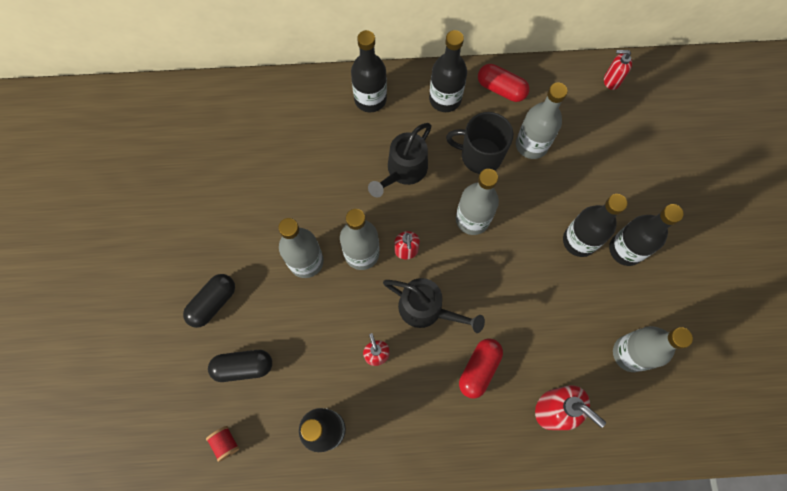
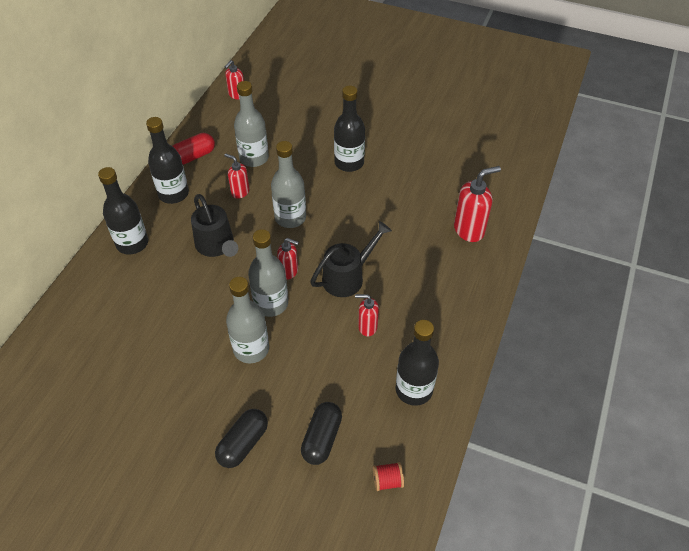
camera: 65 degrees left, 20 degrees down
black capsule [183,274,235,328] -> black capsule turned 60 degrees clockwise [215,409,268,468]
black mug [446,112,513,174] -> red soap dispenser [224,154,250,199]
red capsule [459,339,503,398] -> none
black bottle [609,204,684,266] -> none
grey bottle [613,326,693,372] -> none

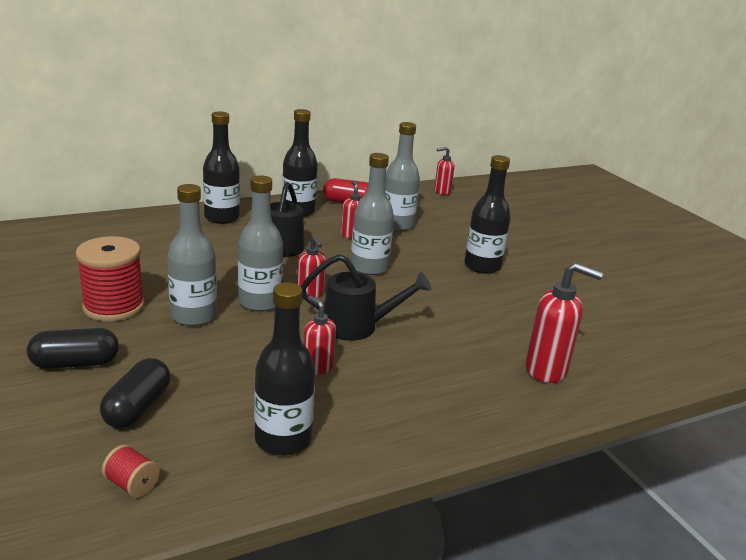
camera: 40 degrees right, 25 degrees down
black capsule [301,402,342,465] -> black capsule turned 45 degrees counterclockwise [100,358,170,428]
none -> red spool [76,236,145,322]

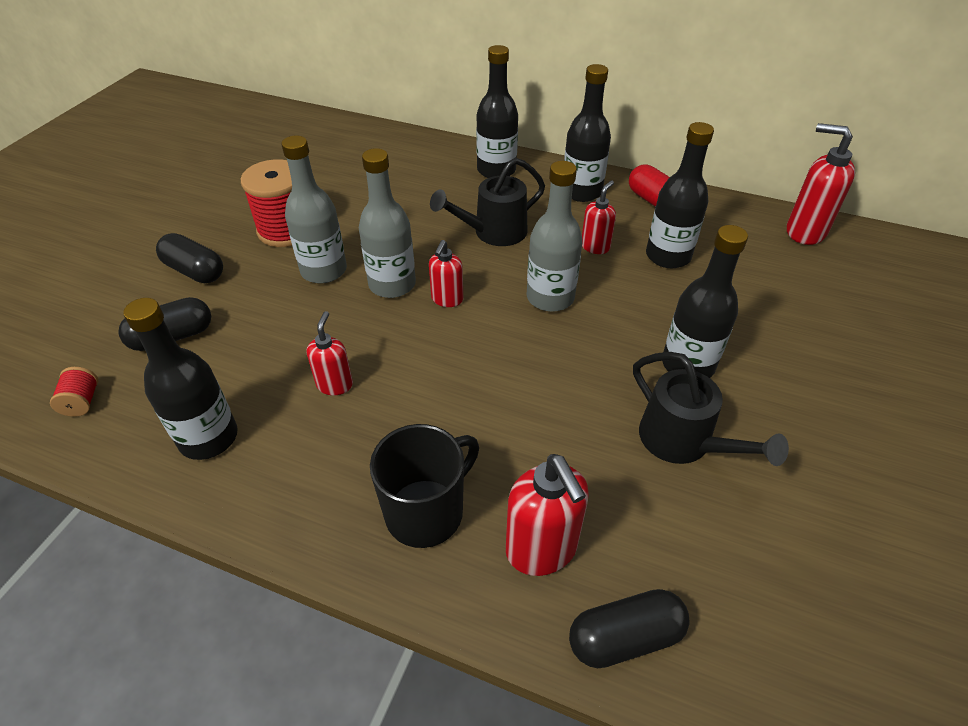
camera: 50 degrees right, 20 degrees up
black watering can [301,254,431,341] -> black watering can moved to [633,352,789,466]
grey bottle [385,122,420,231] -> black bottle [646,122,714,268]
red soap dispenser [434,147,455,195] -> red soap dispenser [787,123,855,245], size x1.65
none -> black mug [370,424,479,548]
none -> black capsule [569,589,689,668]

